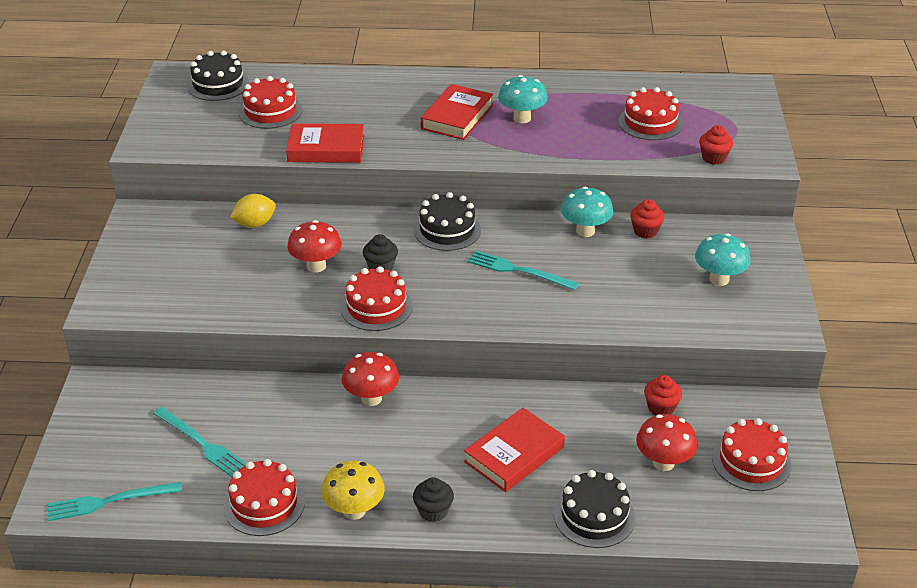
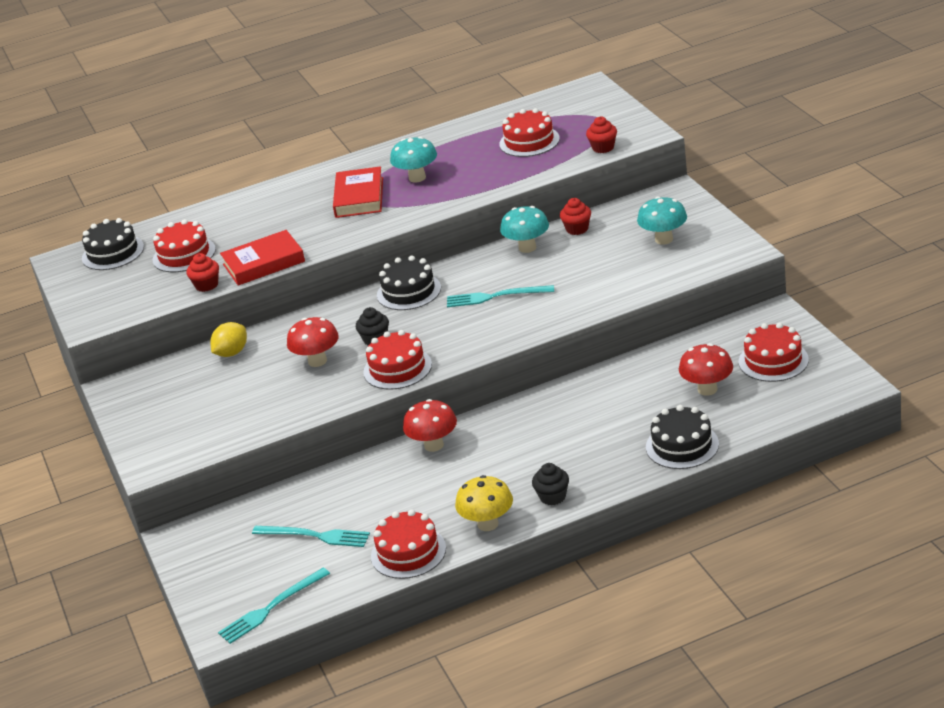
camera: 20 degrees left, 5 degrees down
red book [464,408,565,492] -> none
red cupcake [644,375,682,416] -> red cupcake moved to [186,253,219,292]

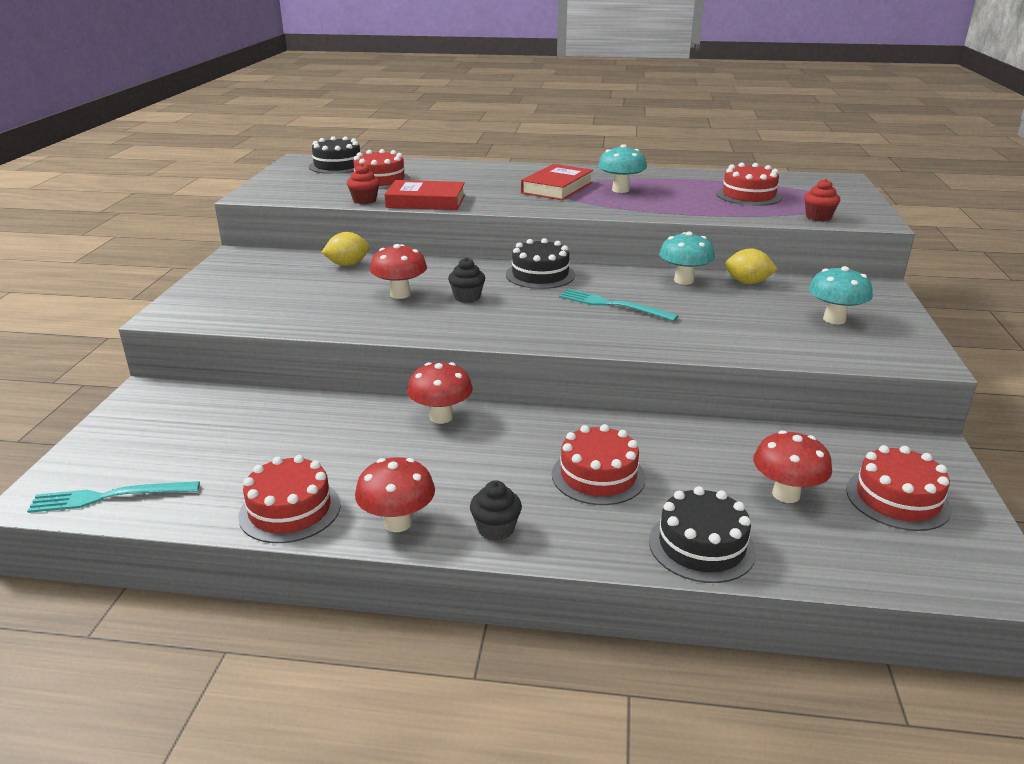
camera: 25 degrees right, 5 degrees down
turquoise fork [252,526,370,547] -> none
red cake [363,330,432,390] -> red cake moved to [552,424,646,505]
yellow mushroom [455,475,513,531] -> red mushroom [355,457,435,532]
red cupcake [560,198,591,235] -> yellow lemon [725,248,778,284]

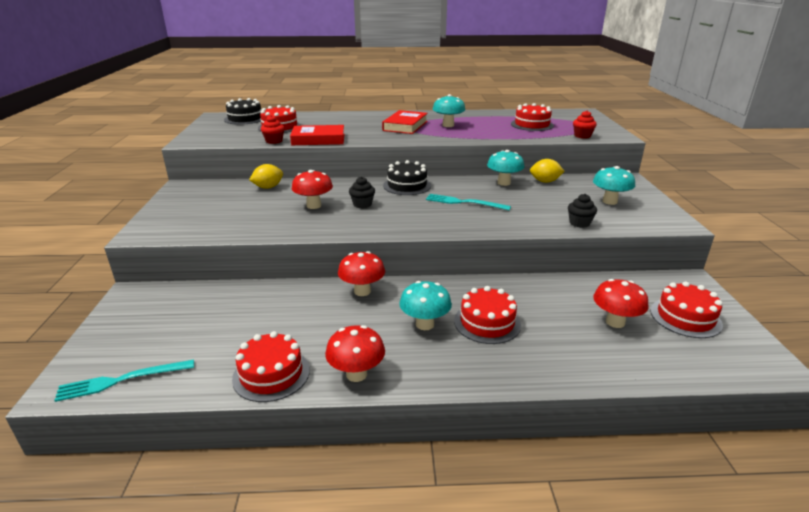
camera: 10 degrees left, 0 degrees up
black cupcake [470,480,522,541] -> black cupcake moved to [568,194,597,228]
black cake [649,486,756,583] -> none
none -> turquoise mushroom [399,281,452,330]

